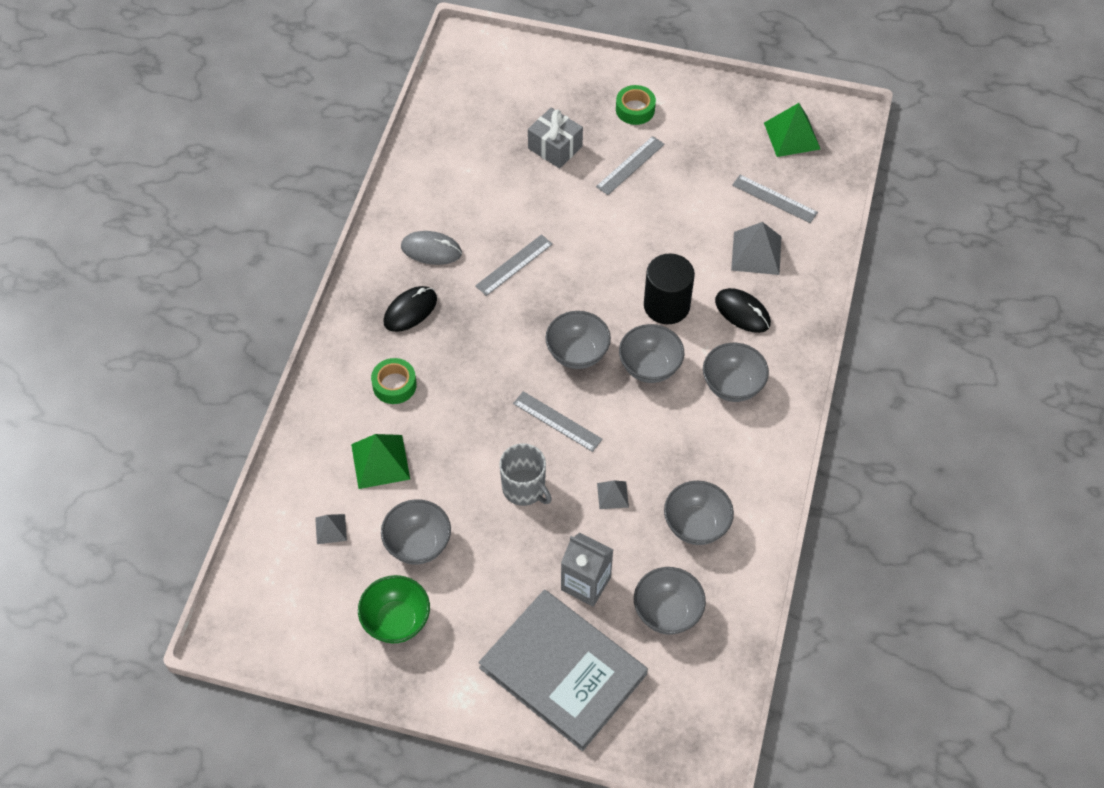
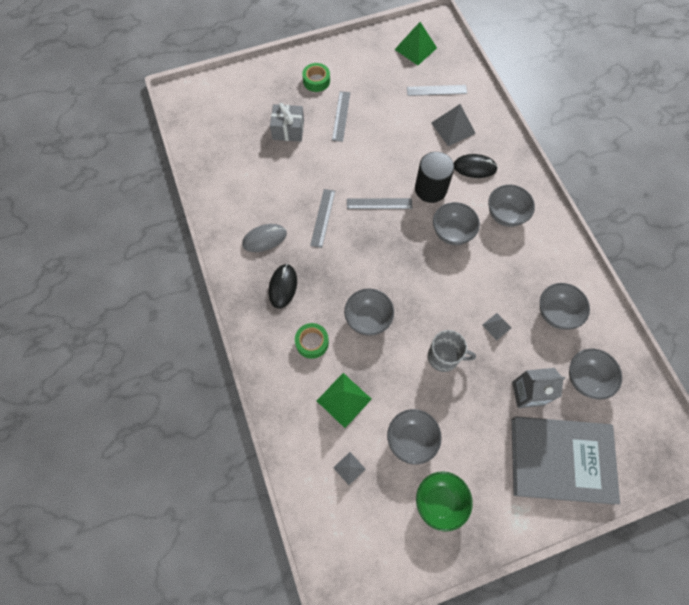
camera: 35 degrees left, 10 degrees up
grey ruler [513,391,603,452] -> grey ruler moved to [347,198,413,209]
grey bowl [545,311,611,369] -> grey bowl moved to [344,288,394,336]

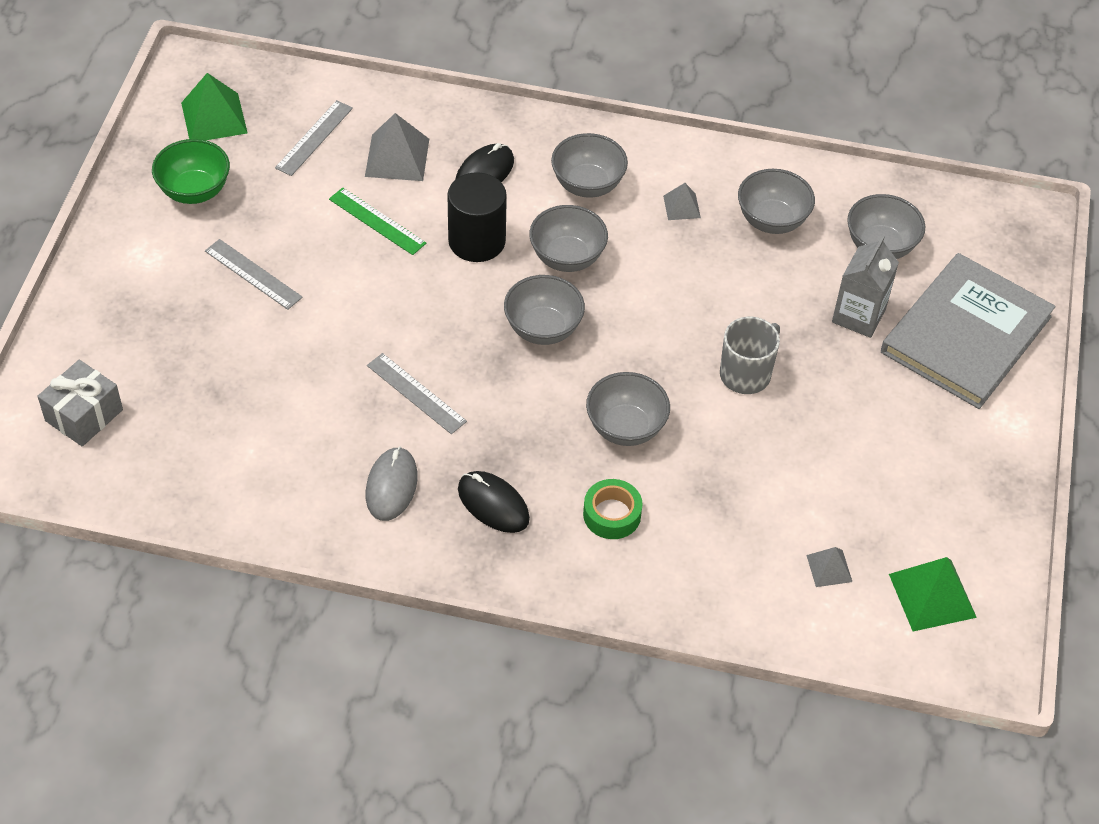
camera: 60 degrees left, 15 degrees down
grey gift [270,103,304,142] -> grey gift moved to [37,360,123,447]
green tape [302,63,330,92] -> none
green pyramid [317,373,372,428] -> green pyramid moved to [889,557,977,632]
grey ruler [347,198,413,209] -> none
grey bowl [387,409,442,465] -> grey bowl moved to [504,275,585,345]
green bowl [416,471,473,532] -> green bowl moved to [152,139,230,204]
grey pyramid [482,313,511,340] -> grey pyramid moved to [663,183,701,220]
none -> green ruler [329,187,426,255]

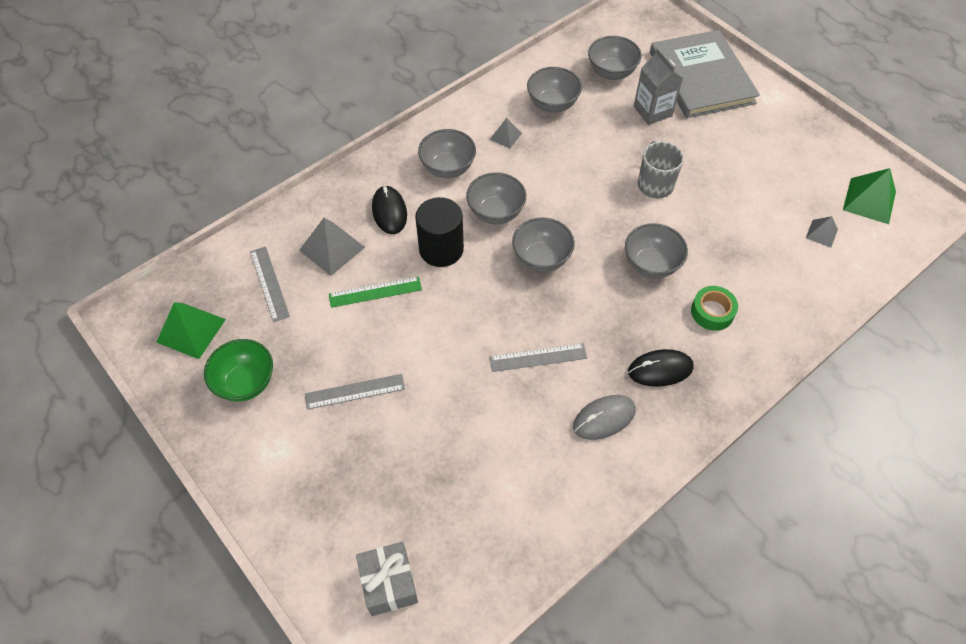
camera: 50 degrees left, 5 degrees up
grey mouse [366,447,418,521] -> grey mouse turned 75 degrees counterclockwise [573,395,636,440]

